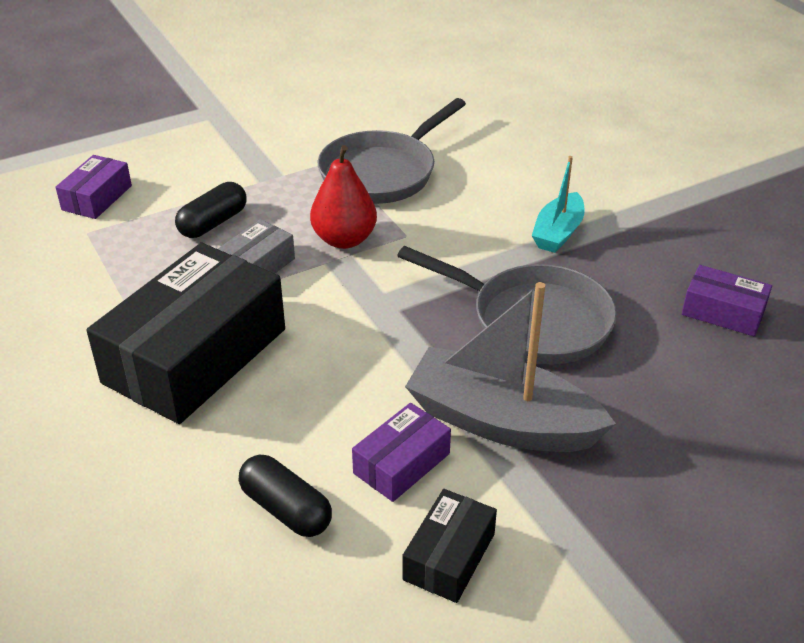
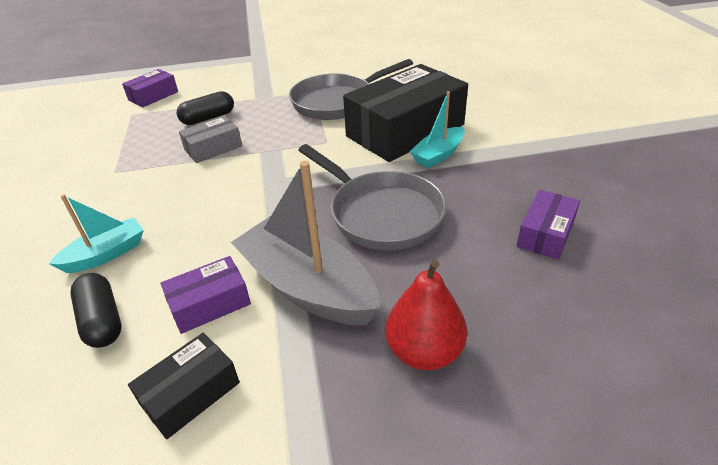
camera: 20 degrees right, 0 degrees up
black box [86,243,285,424] -> black box moved to [343,64,468,162]
red pear [310,145,377,249] -> red pear moved to [385,260,467,370]
purple box [682,265,772,336] -> purple box turned 75 degrees clockwise [516,190,580,260]
none -> turquoise boat [49,195,144,273]

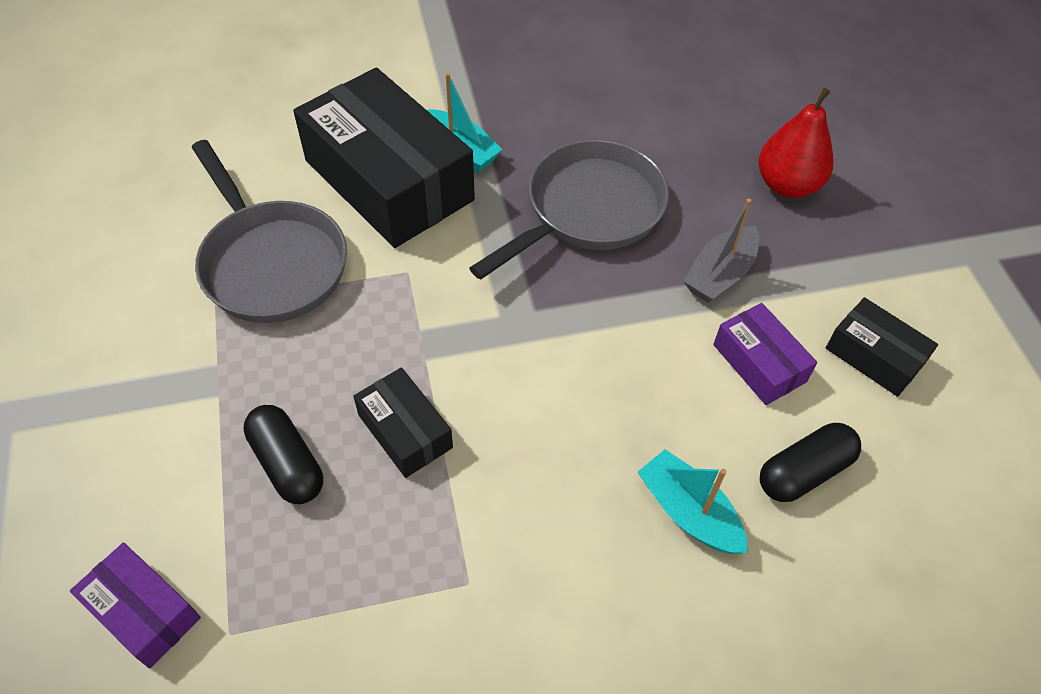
camera: 95 degrees left, 15 degrees up
grey box [179,116,242,163] -> black box [353,367,453,478]
grey boat [231,161,380,325] -> grey boat [683,198,759,303], size x0.56
purple box [516,190,580,260] -> none

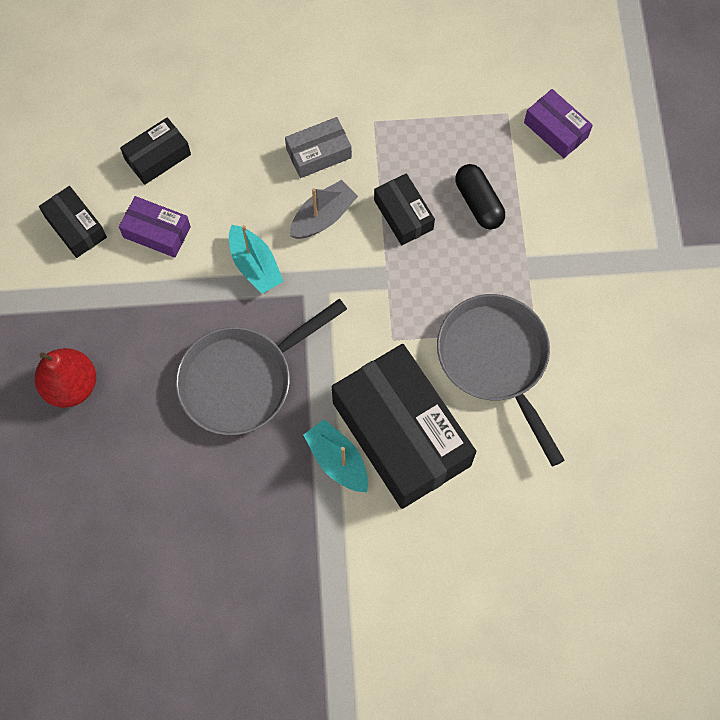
camera: 170 degrees left, 15 degrees up
turquoise boat [637,449,748,554] -> turquoise boat moved to [229,225,284,294]
grey boat [683,198,759,303] -> grey boat moved to [290,180,358,239]
purple box [713,303,817,405] -> purple box turned 45 degrees counterclockwise [119,196,191,258]
black capsule [760,423,861,502] -> black box [120,117,191,185]
none -> grey box [285,117,352,178]

